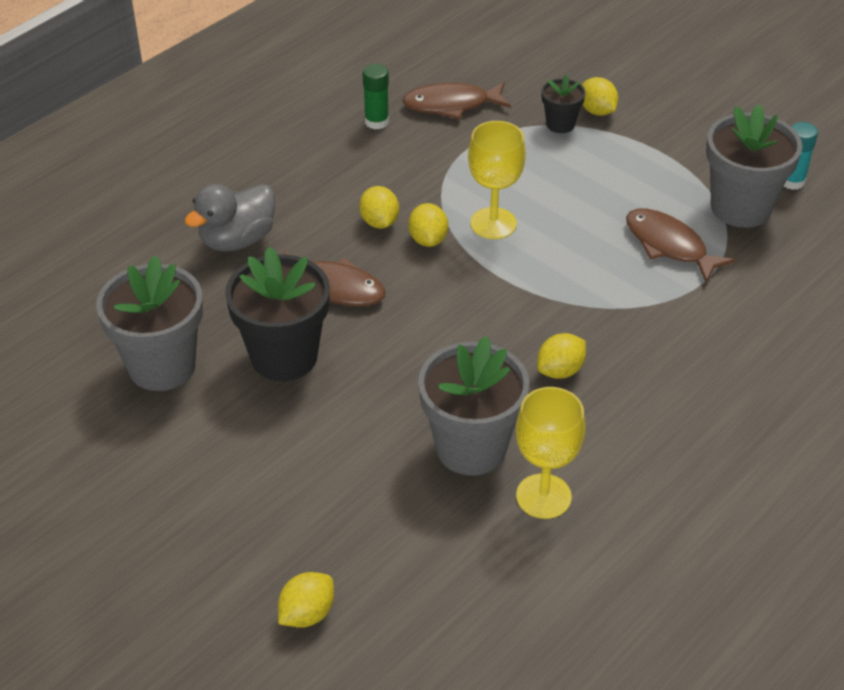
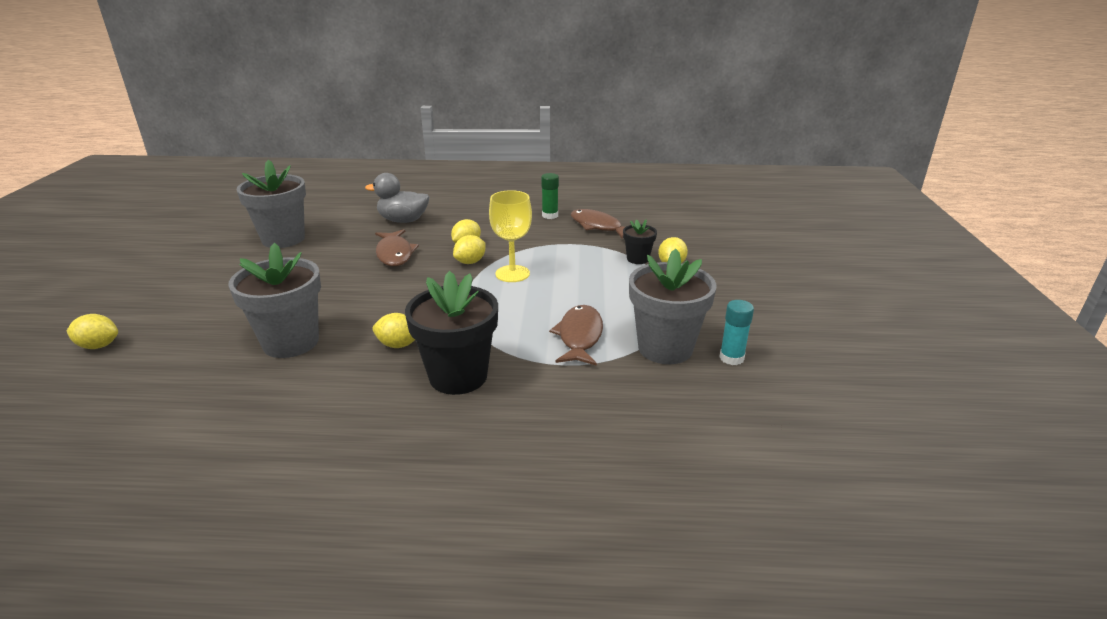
camera: 50 degrees right, 15 degrees down
black flower pot [225,247,330,381] -> black flower pot moved to [405,271,498,395]
yellow goblet [516,387,586,519] -> none

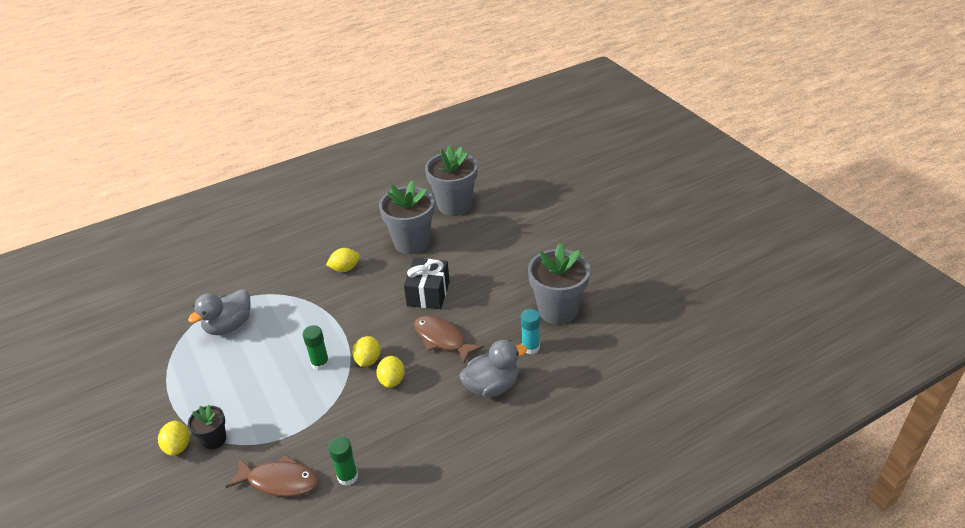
camera: 150 degrees right, 10 degrees up
yellow lemon [67,314,118,349] -> none
black flower pot [405,271,498,395] -> none
yellow goblet [489,190,532,282] -> green glue stick [303,325,330,371]
brown fish [549,305,603,366] -> grey duck [188,289,251,335]
grey flower pot [629,249,717,364] -> grey flower pot moved to [425,145,478,216]
turquoise glue stick [719,300,754,365] -> turquoise glue stick moved to [521,309,540,354]
none -> black gift [404,258,450,309]

